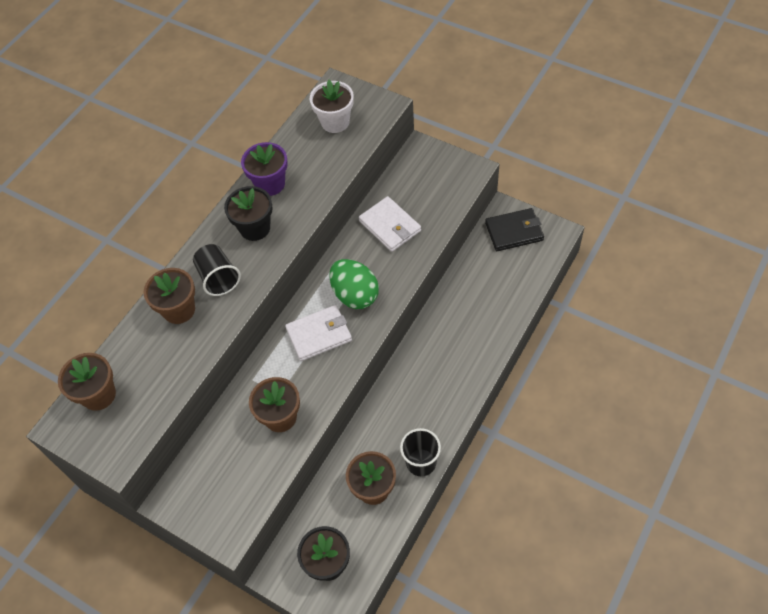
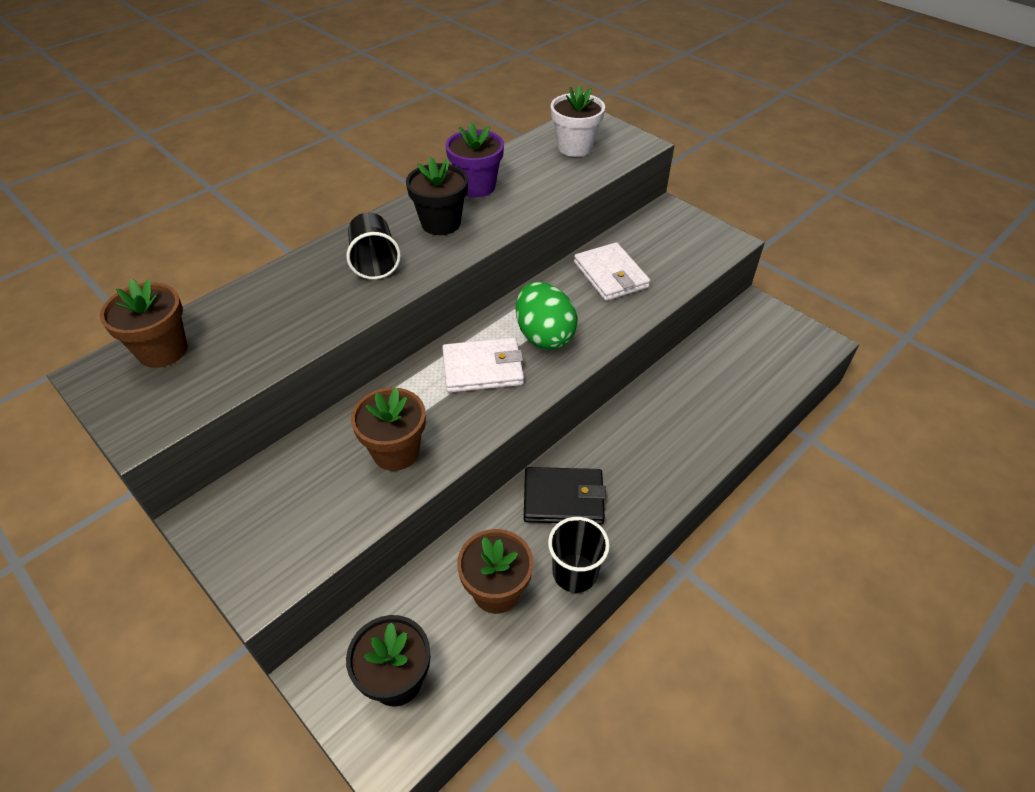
camera: 10 degrees right, 10 degrees down
brown flower pot [143,268,195,324] -> none
black wallet [485,208,544,251] -> black wallet moved to [524,467,606,524]

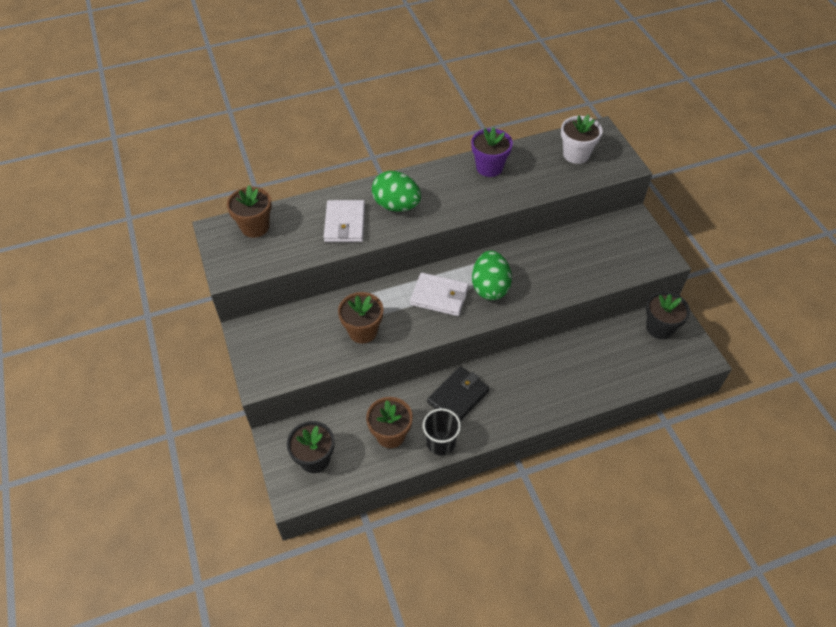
camera: 25 degrees right, 5 degrees up
black cup [346,212,401,280] -> green egg [372,171,421,212]
black flower pot [406,157,468,235] -> black flower pot moved to [646,291,690,339]
black wallet [524,467,606,524] -> black wallet turned 75 degrees counterclockwise [427,366,490,421]
white wallet [574,242,650,301] -> white wallet moved to [324,200,365,242]

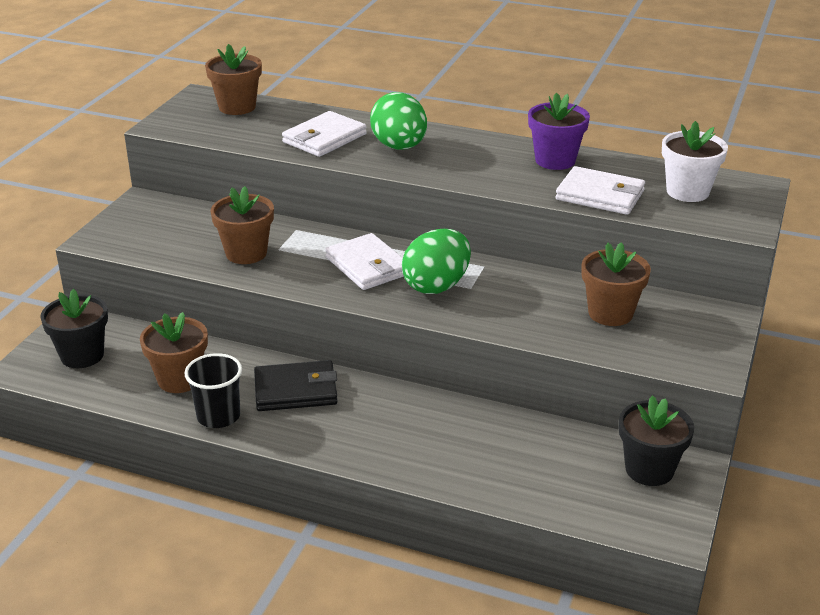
camera: 40 degrees right, 20 degrees down
none -> white wallet [556,166,645,215]
none -> brown flower pot [582,242,651,326]

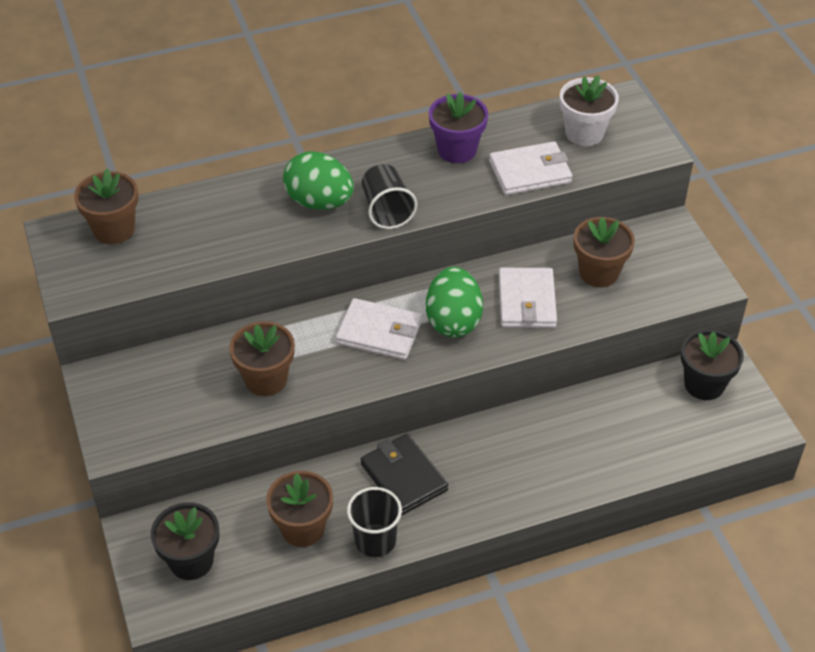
camera: 40 degrees left, 15 degrees up
black wallet [254,360,338,411] -> black wallet turned 75 degrees counterclockwise [361,434,448,516]
white wallet [282,111,367,157] -> white wallet moved to [499,268,557,328]
none -> black cup [362,164,417,229]

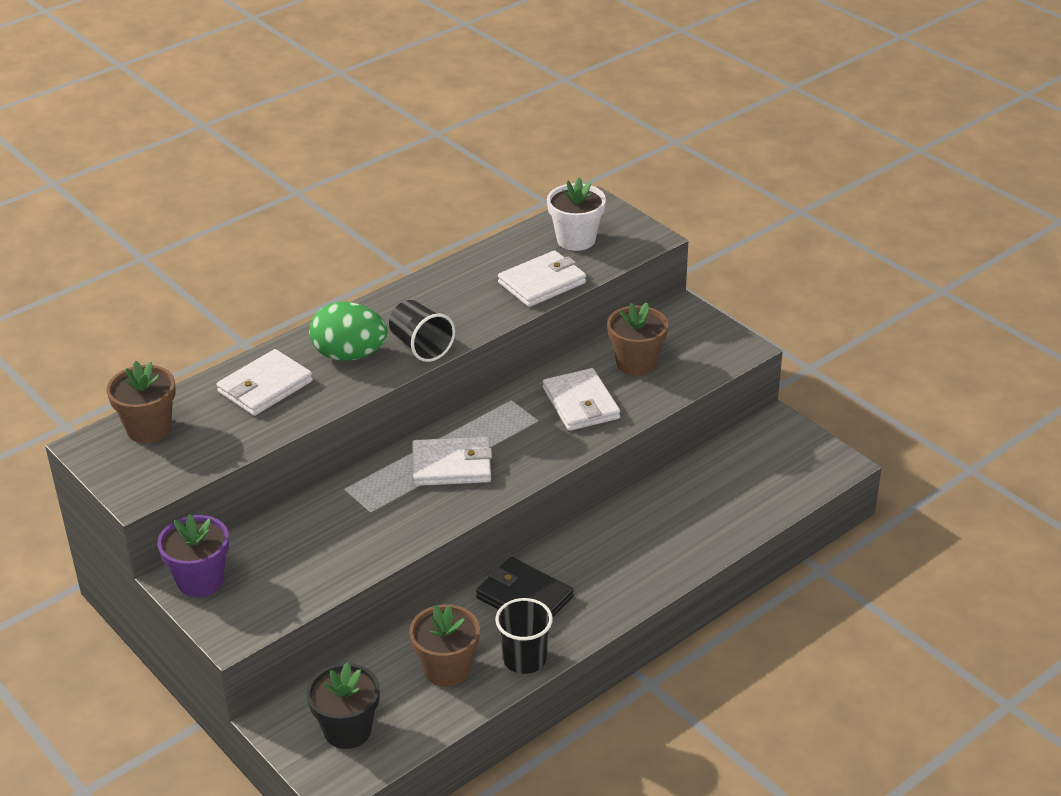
camera: 20 degrees left, 10 degrees down
brown flower pot [229,321,295,396] -> none
green egg [426,267,483,338] -> none
purple flower pot [429,92,488,163] -> purple flower pot moved to [157,514,229,597]
black flower pot [681,330,744,400] -> none
none -> white wallet [217,349,313,416]

